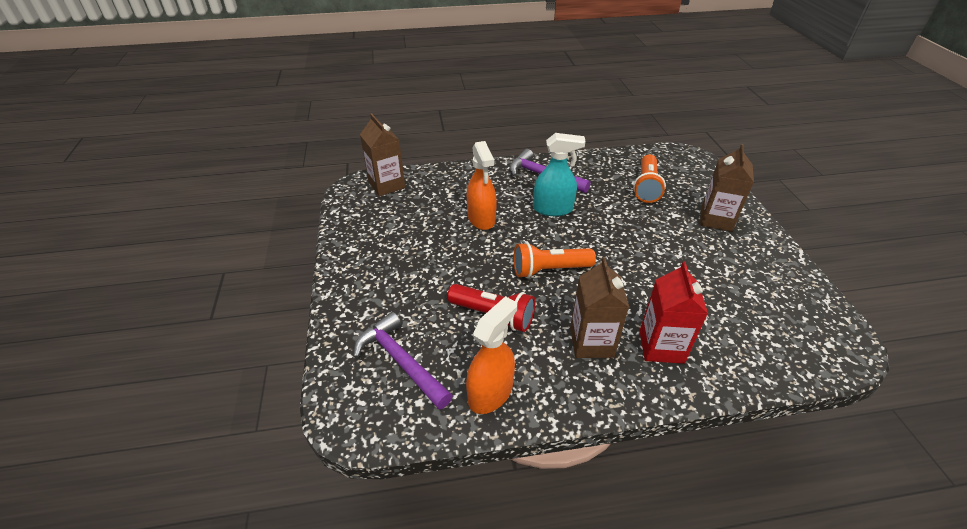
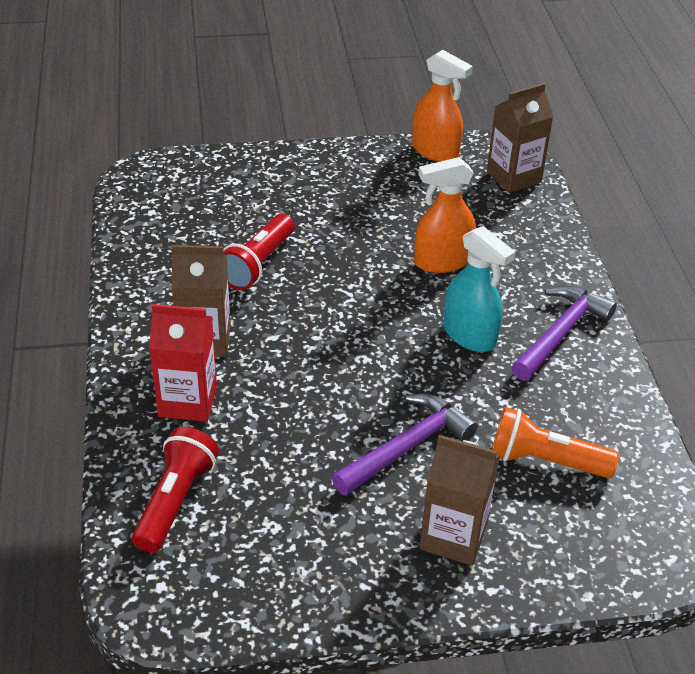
camera: 90 degrees right, 0 degrees up
purple hammer [353,312,453,409] -> purple hammer moved to [332,394,478,496]
orange spray bottle [466,296,517,414] -> orange spray bottle moved to [412,50,473,162]
orange flashlight [514,242,596,278] -> none
turquoise spray bottle [533,133,585,216] -> turquoise spray bottle turned 45 degrees counterclockwise [444,226,516,352]
none -> red flashlight [132,427,219,553]

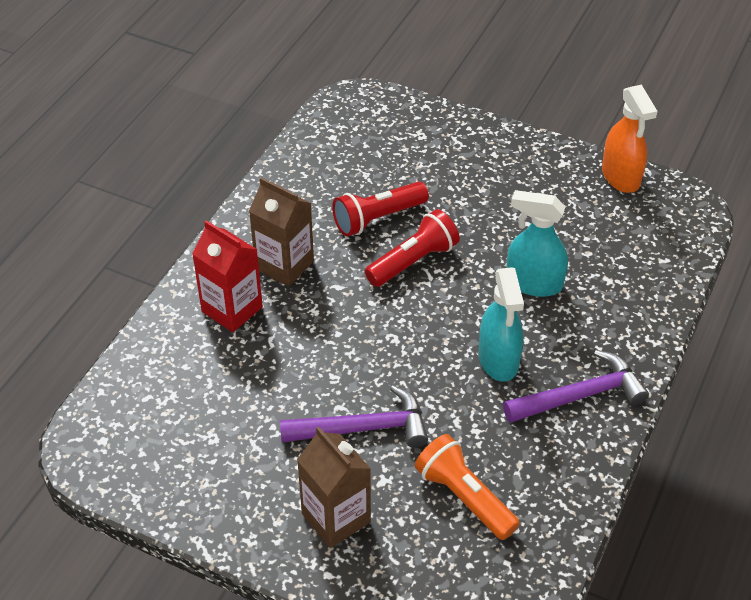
camera: 35 degrees right, 5 degrees up
red flashlight [132,427,219,553] -> red flashlight moved to [365,209,460,287]
orange spray bottle [414,157,476,273] -> turquoise spray bottle [507,190,568,297]
brown carton [487,83,553,193] -> none

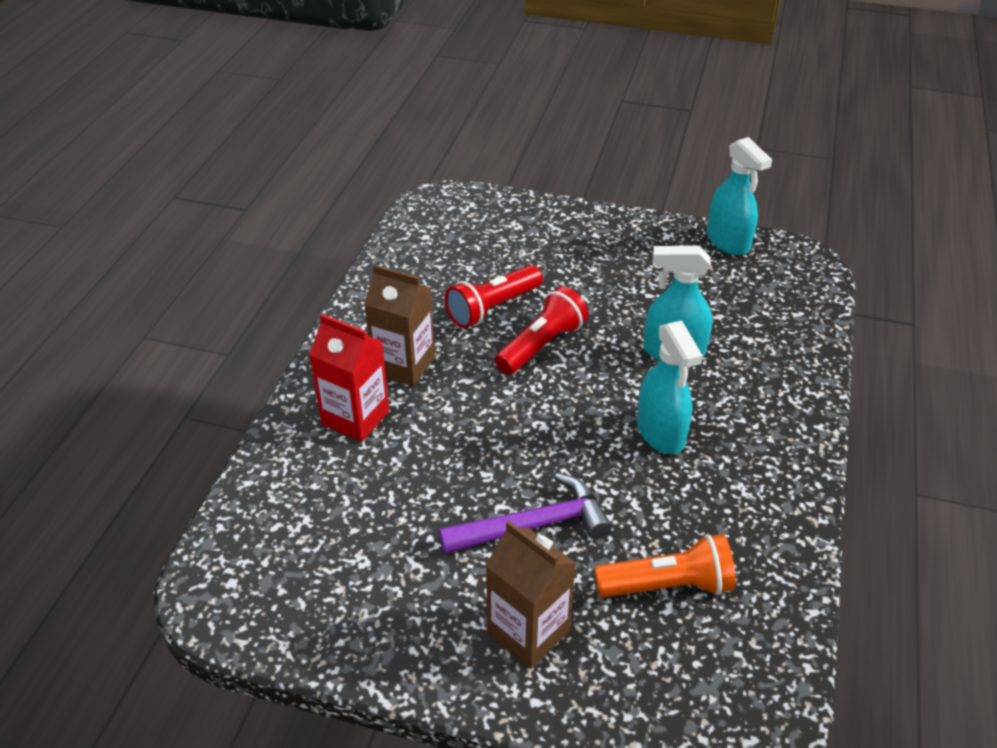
camera: 10 degrees left, 5 degrees down
orange flashlight [415,434,520,540] -> orange flashlight turned 135 degrees clockwise [594,534,736,598]
purple hammer [503,350,649,423] -> none
orange spray bottle [602,84,658,193] -> turquoise spray bottle [707,137,772,255]

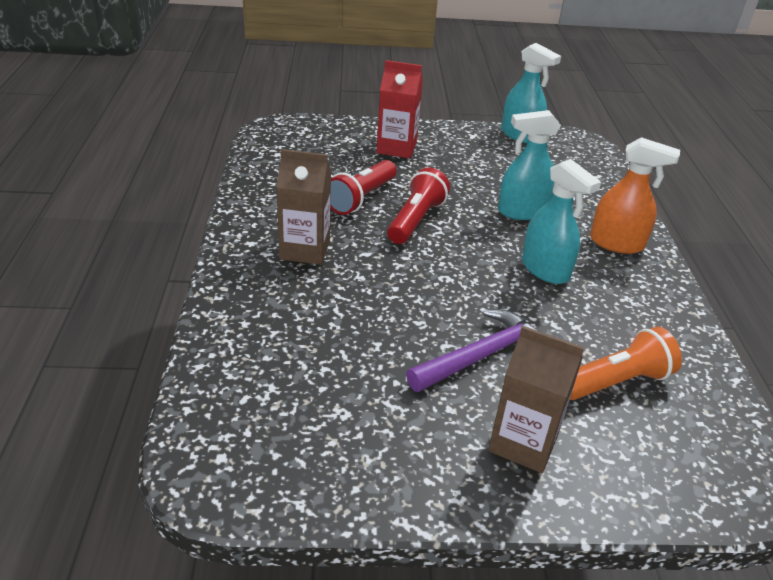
camera: 20 degrees left, 5 degrees down
red carton [309,314,389,442] -> red carton moved to [377,60,423,158]
none -> orange spray bottle [590,137,680,254]

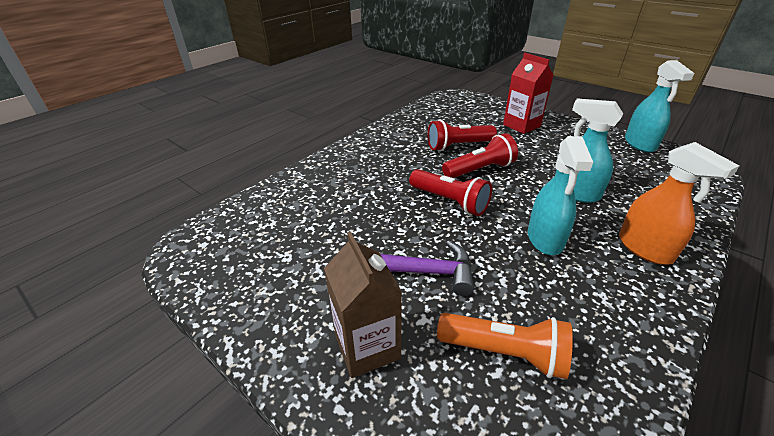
camera: 45 degrees right, 0 degrees up
brown carton [276,149,331,265] -> none
none -> red flashlight [409,169,492,216]

